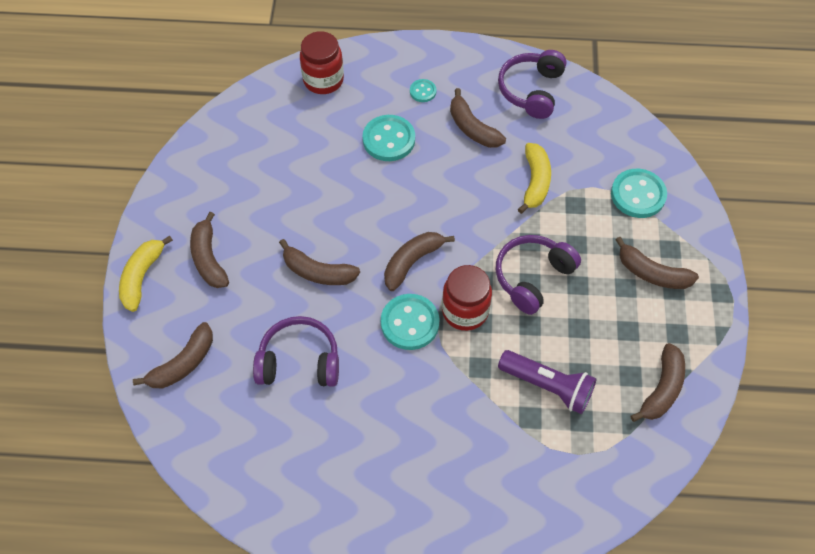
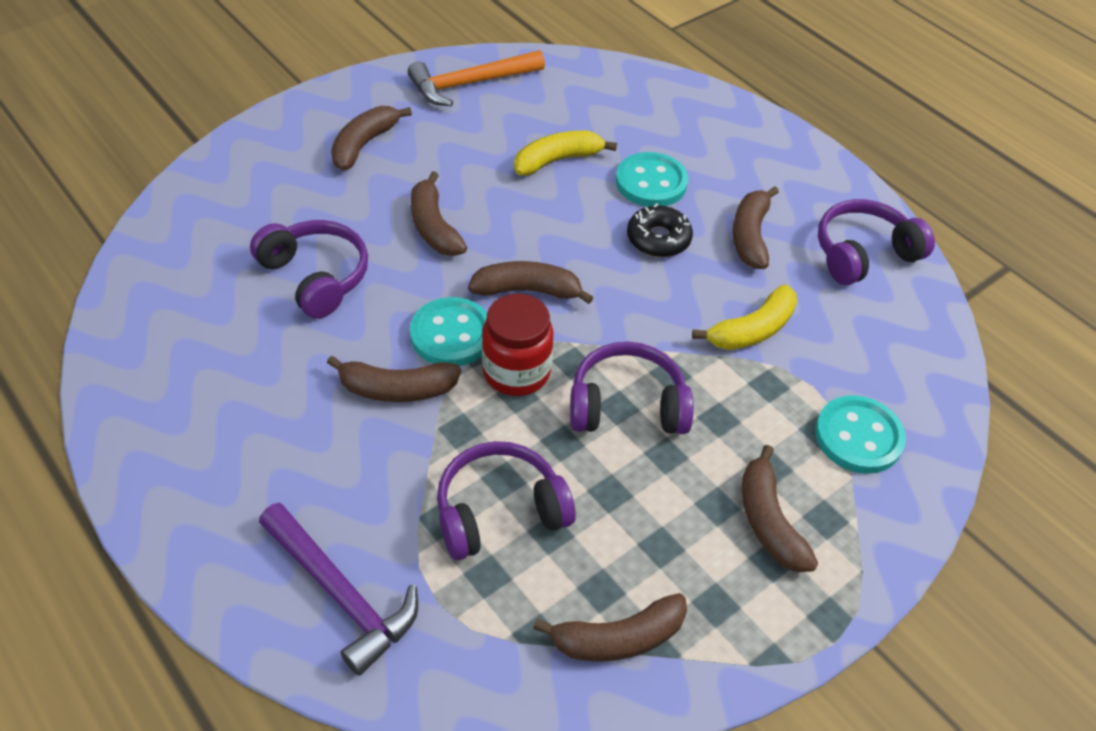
camera: 45 degrees right, 10 degrees down
yellow banana [119,236,173,312] -> yellow banana moved to [514,131,617,176]
brown banana [133,322,213,388] -> brown banana moved to [327,356,461,402]
red jar [300,31,344,94] -> none
turquoise button [410,79,436,102] -> none
purple flashlight [498,350,596,414] -> purple headphones [437,441,576,560]
none -> purple hammer [259,502,418,676]
none -> orange hammer [408,50,545,106]
none -> black donut [627,203,693,257]

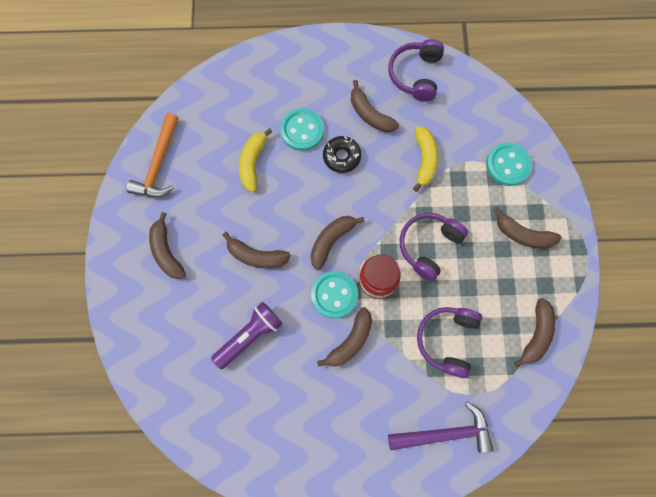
camera: 50 degrees left, 25 degrees up
purple headphones [250,220,368,319] -> purple flashlight [211,302,282,369]

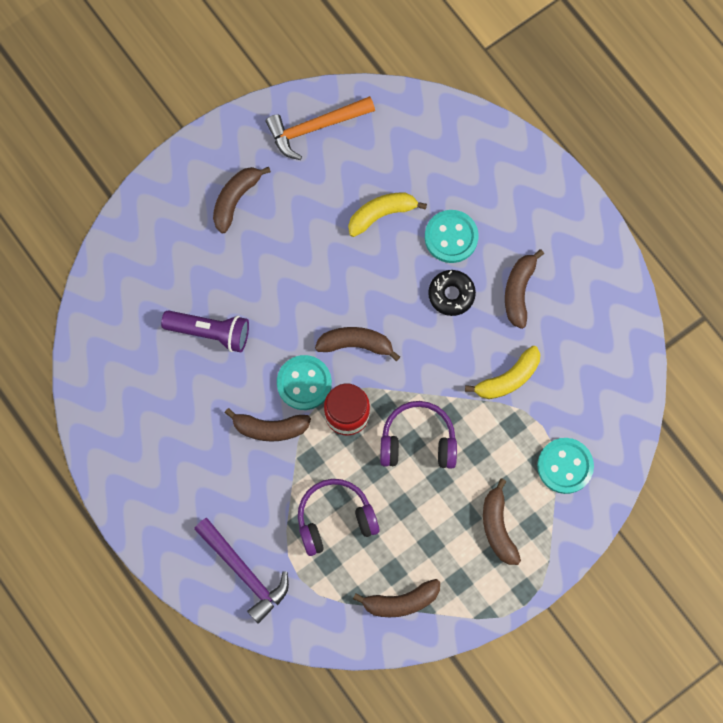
camera: 55 degrees right, 0 degrees up
brown banana [222,232,291,269] -> none
purple headphones [388,39,444,102] -> none

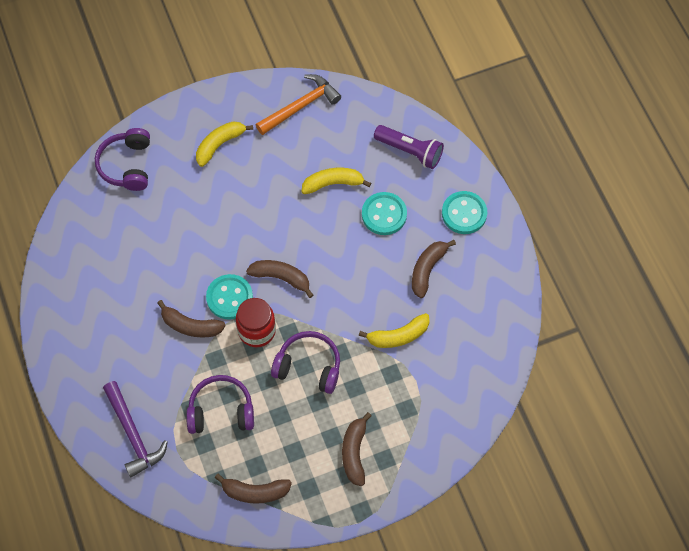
camera: 15 degrees right, 10 degrees down
purple flashlight [161,310,249,352] -> purple flashlight moved to [374,125,444,169]
brown banana [213,167,271,233] -> yellow banana [196,122,253,167]
orange hammer [266,96,375,160] -> orange hammer turned 150 degrees clockwise [256,74,341,135]
black donut [428,270,476,316] -> none
turquoise button [537,438,594,494] -> turquoise button moved to [442,191,487,234]
none -> purple headphones [95,128,150,191]

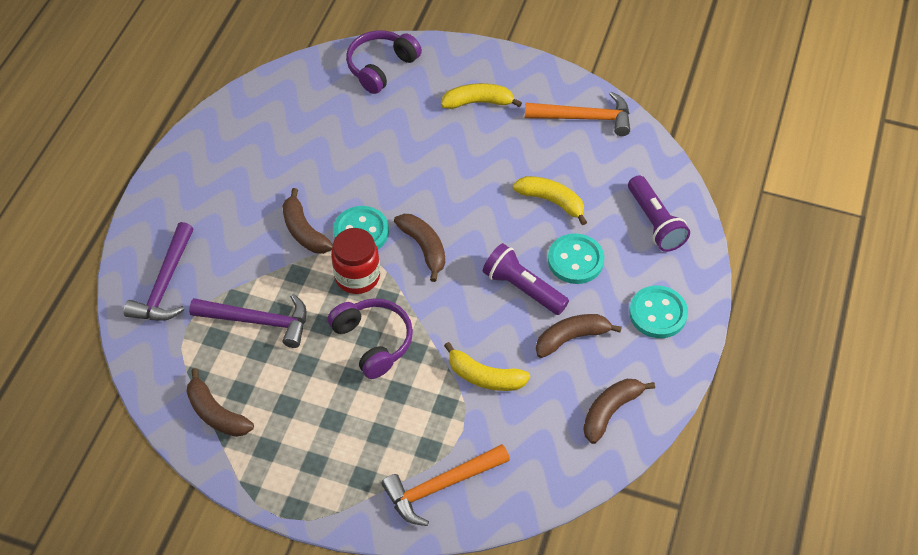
camera: 40 degrees right, 10 degrees down
purple headphones [186,375,254,434] -> purple hammer [189,294,306,348]
brown banana [342,412,372,486] -> brown banana moved to [583,379,655,444]
none -> orange hammer [381,444,510,526]
none -> purple flashlight [483,243,569,315]

